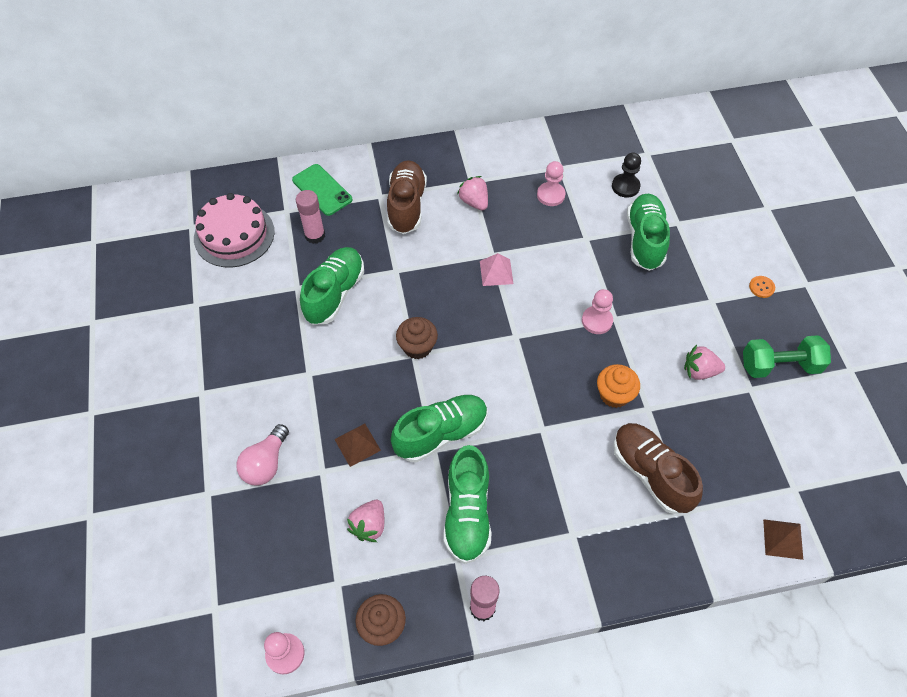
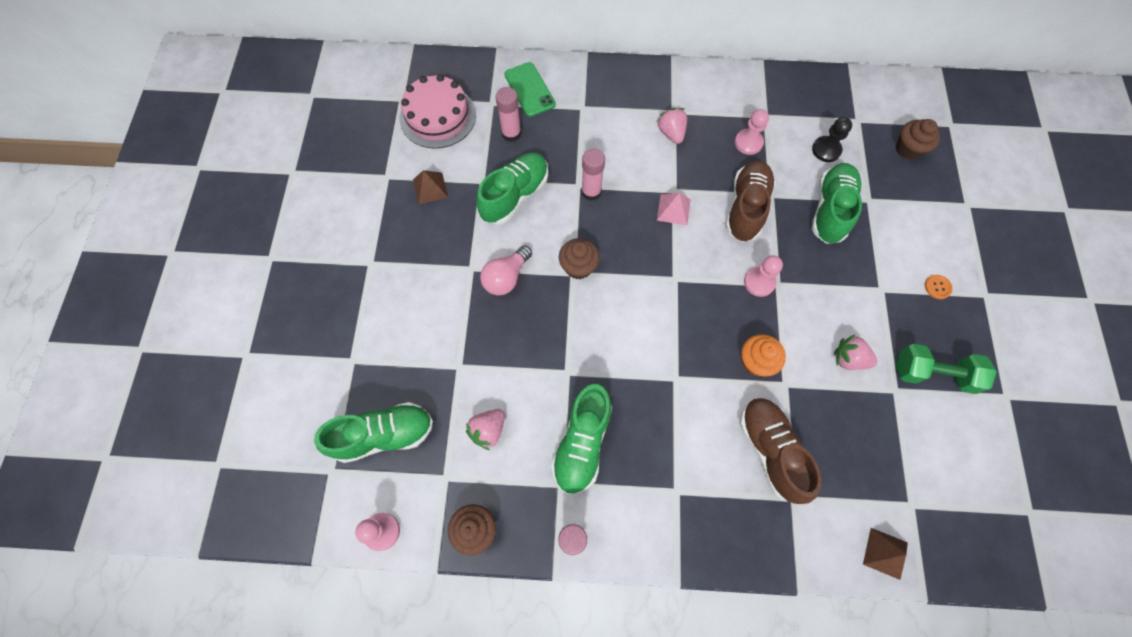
camera: 15 degrees right, 10 degrees up
pink light bulb [236,424,289,485] -> pink light bulb moved to [480,245,532,295]
brown pyramid [334,424,381,467] -> brown pyramid moved to [413,170,448,204]
brown shoe [387,160,427,234] -> brown shoe moved to [725,161,775,242]
green shoe [391,395,488,463] -> green shoe moved to [314,402,433,463]
none -> pink glue stick [581,148,605,201]
none -> brown cupcake [896,119,940,160]

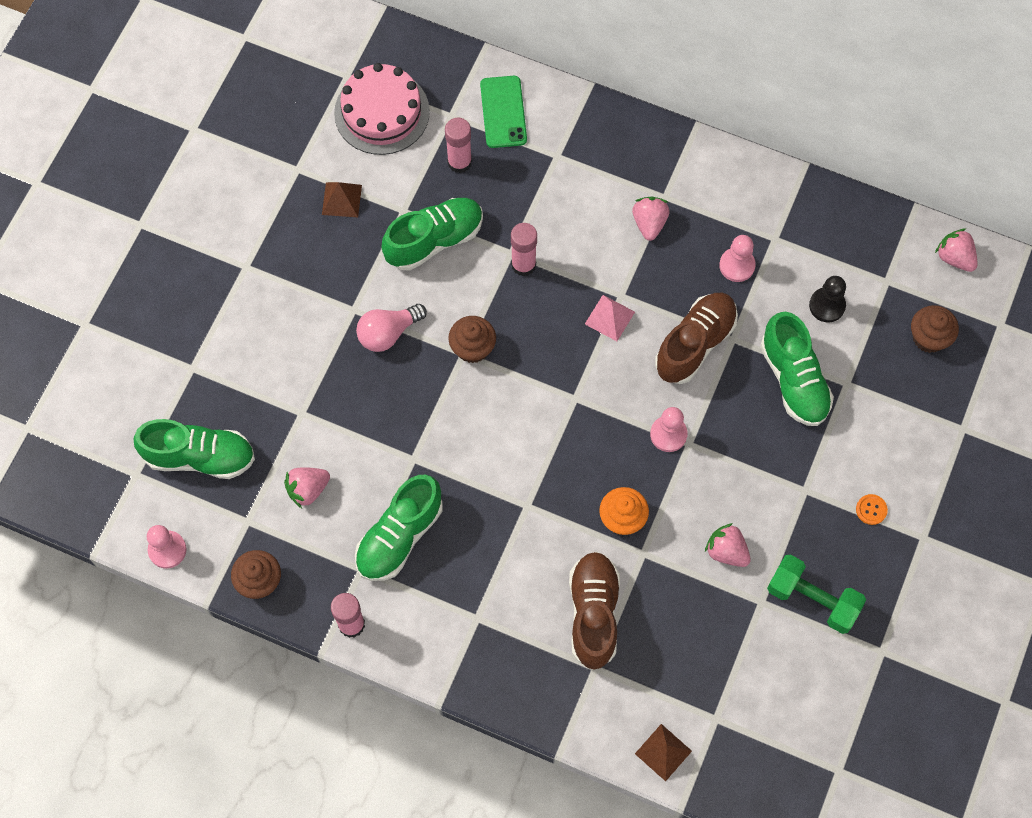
camera: 20 degrees right, 0 degrees up
green shoe [812,163,862,244] -> green shoe turned 120 degrees clockwise [760,312,834,426]
none -> pink strawberry [935,228,978,272]

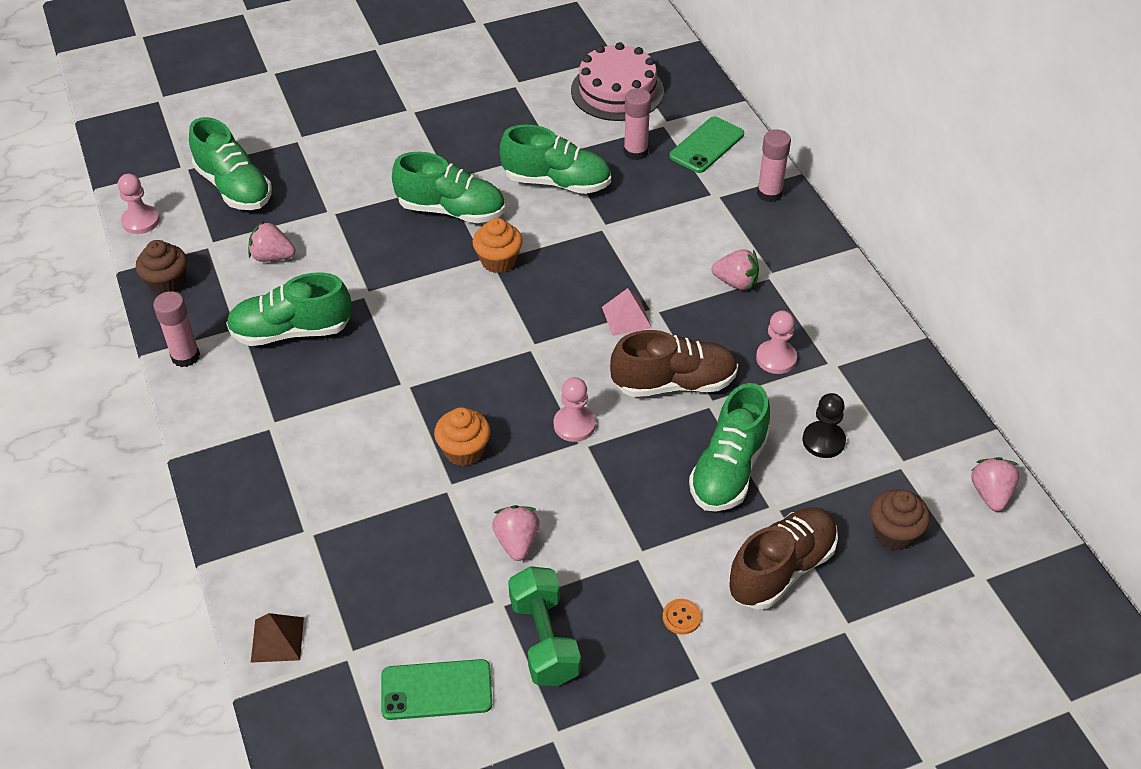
camera: 45 degrees right, 20 degrees down
brown pyramid [322,182,362,217] -> none
pink light bulb [356,304,427,352] -> green shoe [392,152,505,223]
brown cupcake [448,316,496,363] -> orange cupcake [473,218,522,273]
pink glue stick [511,223,537,276] -> pink glue stick moved to [757,129,791,202]
brown shoe [569,552,620,670] -> brown shoe moved to [728,508,838,610]
pink strawberry [632,197,670,241] -> pink strawberry turned 60 degrees clockwise [712,249,759,290]
none -> green phone [381,659,492,720]

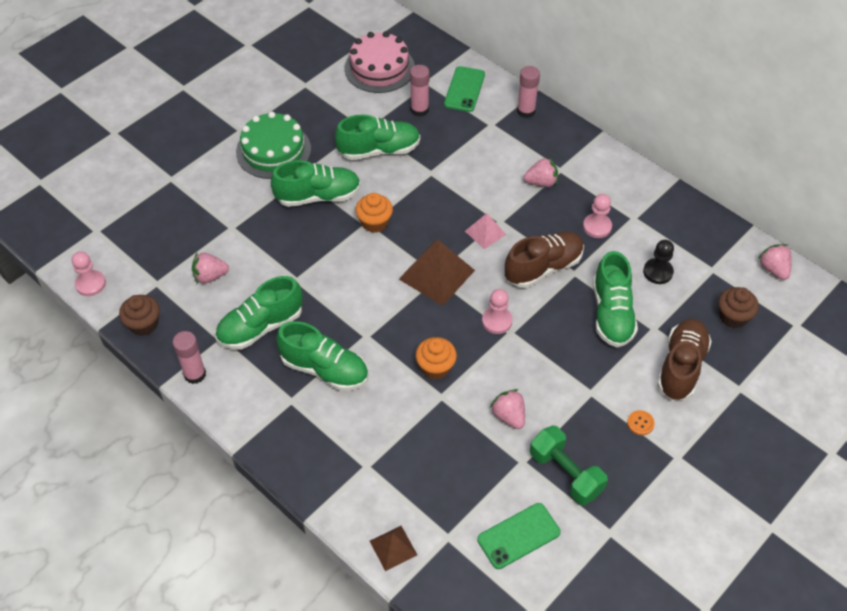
camera: 25 degrees left, 5 degrees up
green shoe [189,117,272,210] -> green shoe moved to [276,321,368,391]
none -> green cake [236,111,311,179]
none -> brown pyramid [399,239,475,306]

